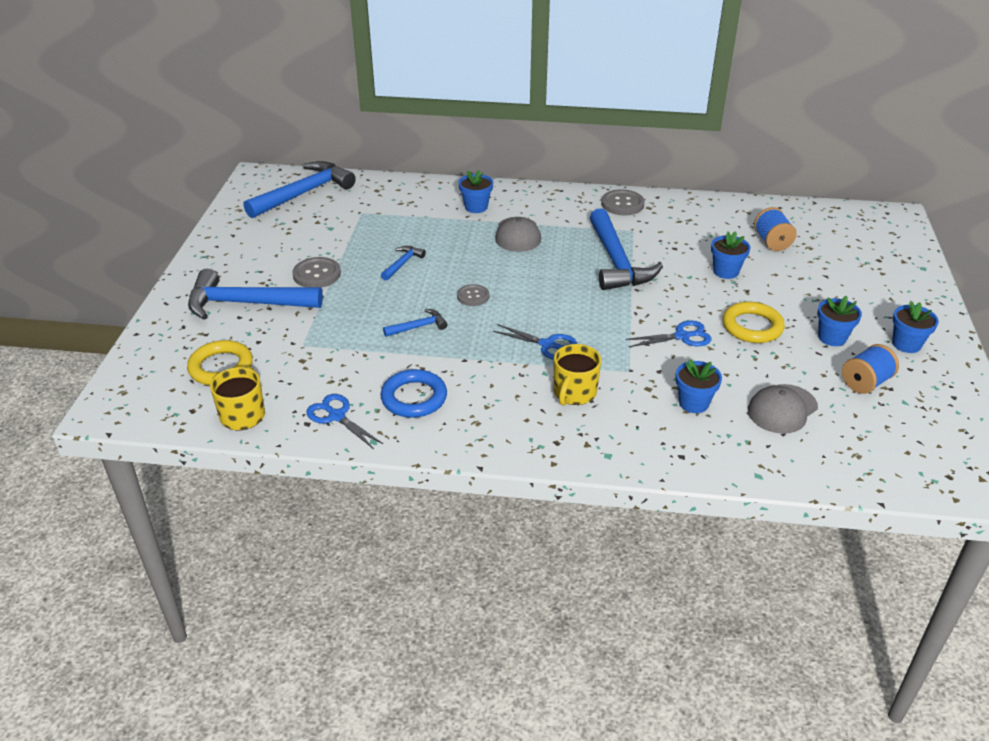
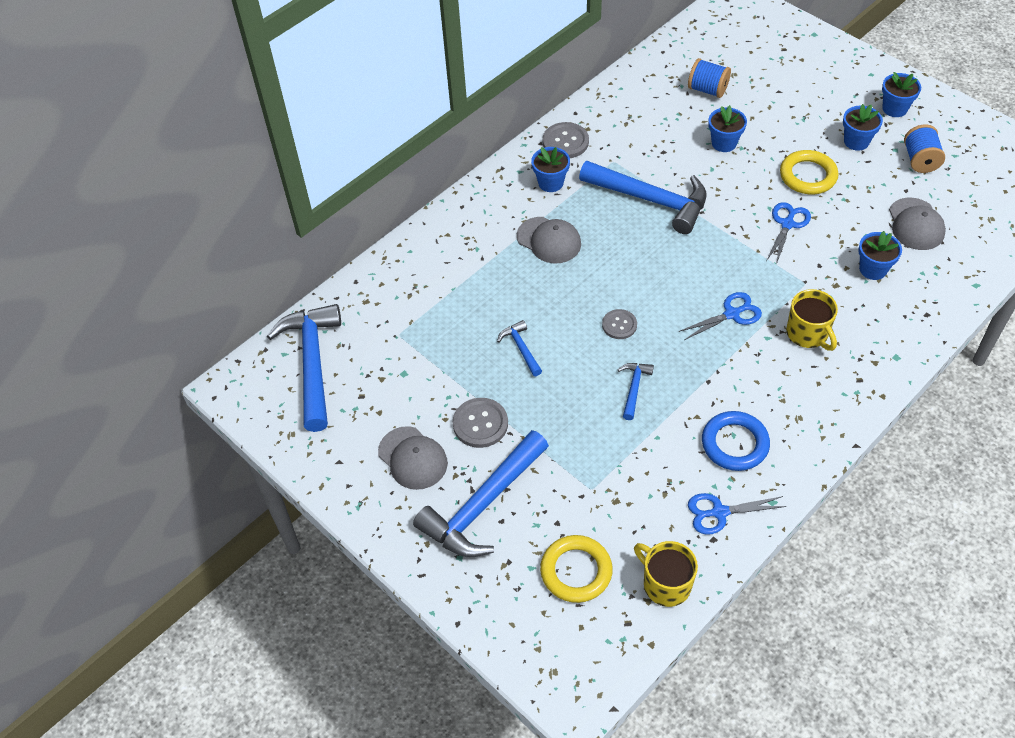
camera: 50 degrees left, 15 degrees up
blue flower pot [459,170,493,213] -> blue flower pot moved to [531,147,570,192]
none -> grey cap [378,426,448,490]

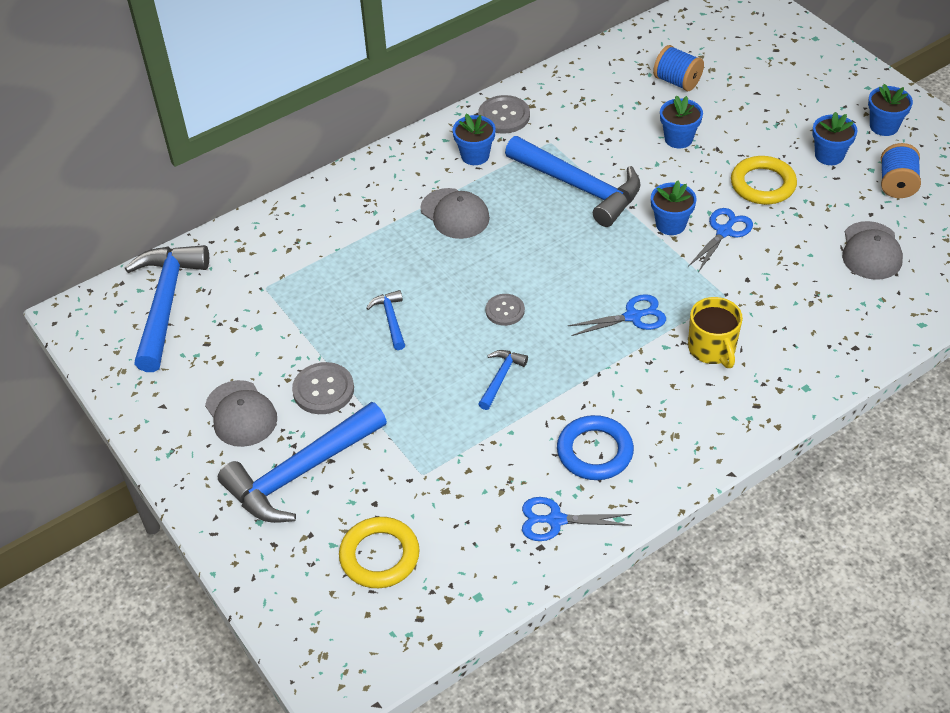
camera: 10 degrees right, 5 degrees down
yellow mug [634,541,698,607] -> none
blue flower pot [858,231,902,280] -> blue flower pot moved to [651,180,697,235]

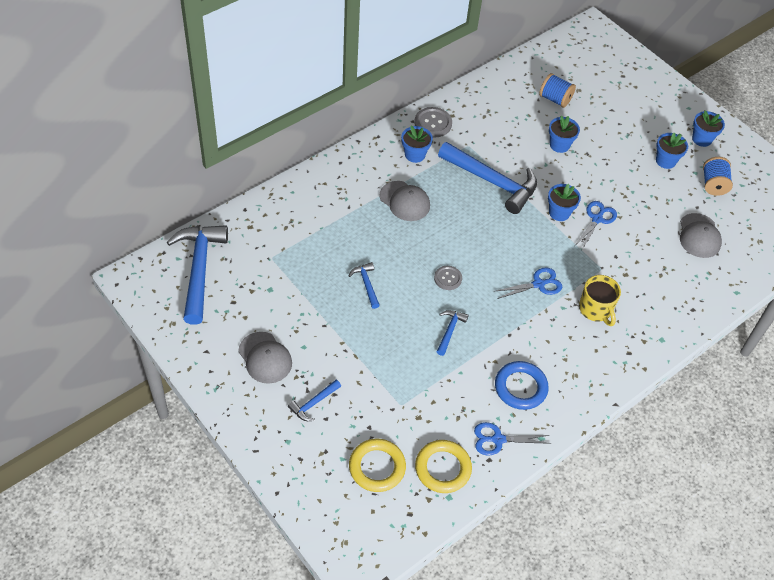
camera: 10 degrees left, 5 degrees up
blue hammer [218,402,387,523] -> blue hammer [288,380,341,421], size x0.46
grey button [292,362,354,414] -> none
yellow ring [731,156,797,204] -> yellow ring moved to [415,440,472,493]

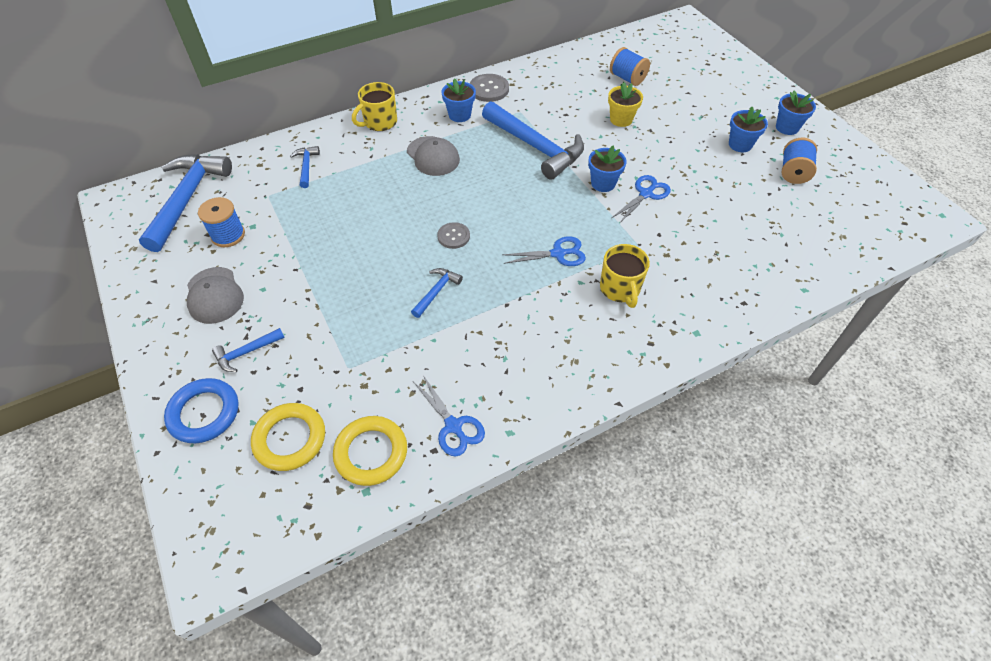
camera: 15 degrees right, 0 degrees up
blue hammer [349,262,380,309] -> blue hammer moved to [290,146,320,188]
blue scissors [474,422,551,456] -> blue scissors turned 135 degrees counterclockwise [414,375,485,457]
blue ring [495,361,549,410] -> blue ring moved to [164,378,239,443]
blue flower pot [549,116,580,153] -> yellow flower pot [608,82,643,127]
grey cap [680,213,722,258] -> none
none -> blue spool [198,197,245,247]
none -> yellow mug [352,82,397,131]

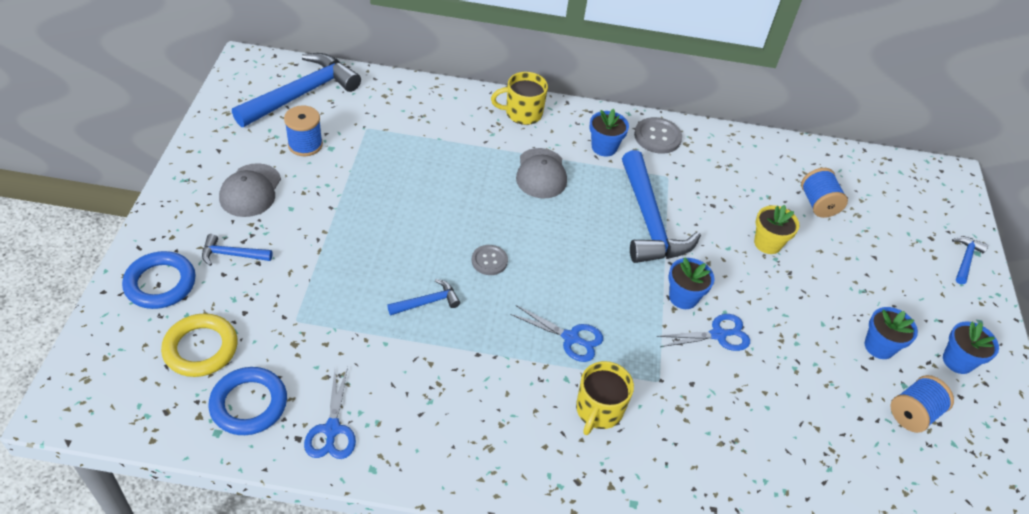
camera: 30 degrees right, 5 degrees down
blue hammer [290,146,320,188] -> blue hammer moved to [952,236,988,284]
yellow ring [333,416,407,486] -> blue ring [209,367,287,435]

